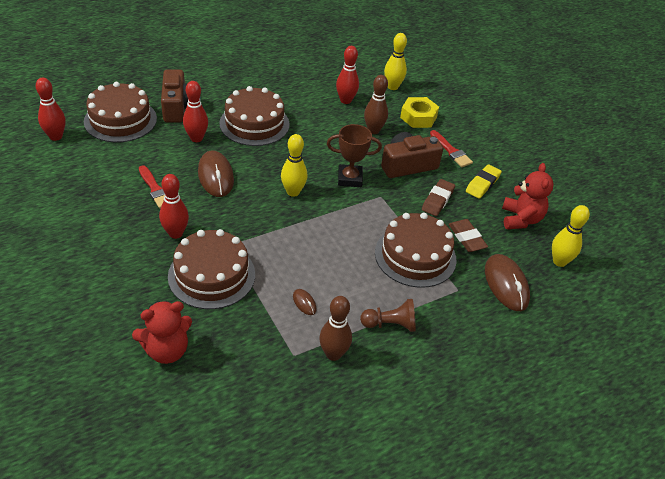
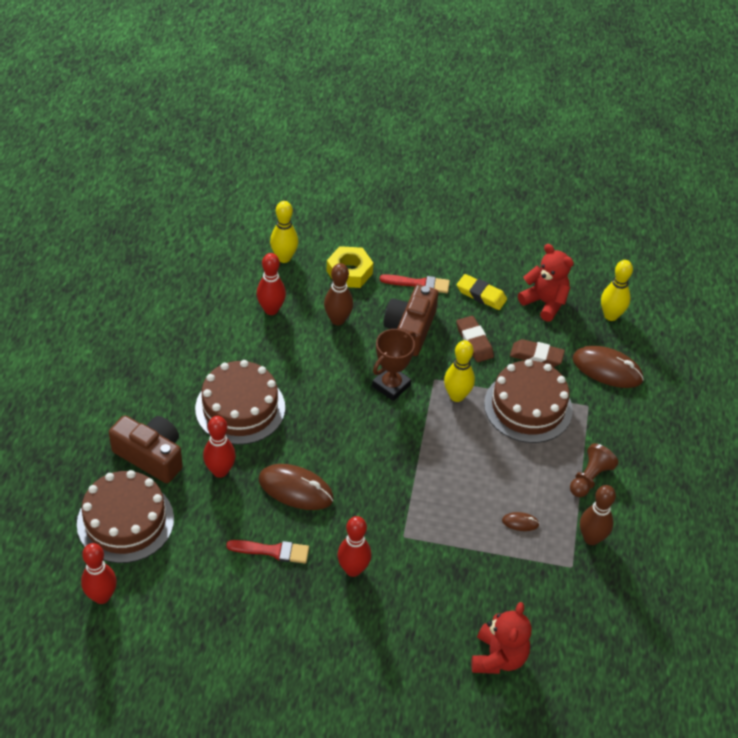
camera: 50 degrees left, 5 degrees up
brown cake [168,229,255,309] -> none
yellow bowling pin [281,134,308,197] -> yellow bowling pin moved to [444,340,475,402]
yellow eraser [466,164,502,199] -> yellow eraser turned 45 degrees counterclockwise [457,274,507,310]

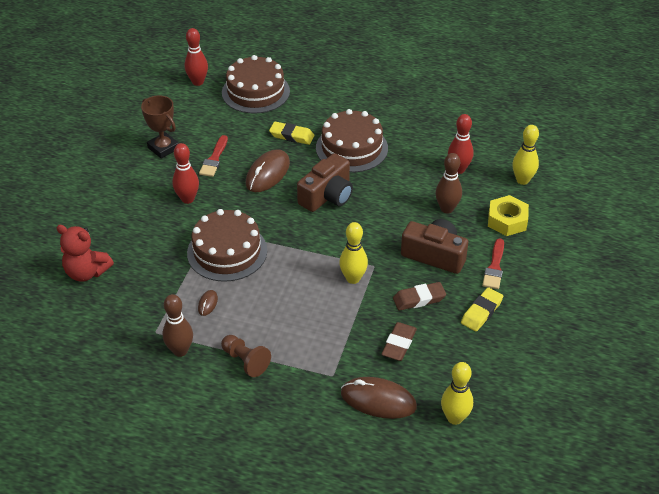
camera: 100 degrees right, 5 degrees down
brown camera [109,415,183,483] -> brown camera moved to [297,153,353,212]
red bowling pin [203,416,236,478] -> yellow eraser [269,122,314,145]
brown trophy [372,329,416,401] -> brown trophy moved to [141,95,179,159]
brown cake [484,359,573,443] -> brown cake moved to [187,209,267,282]
red teddy bear [518,244,574,322] -> none
brown mouse [573,346,644,388] -> brown mouse turned 75 degrees clockwise [341,377,417,419]

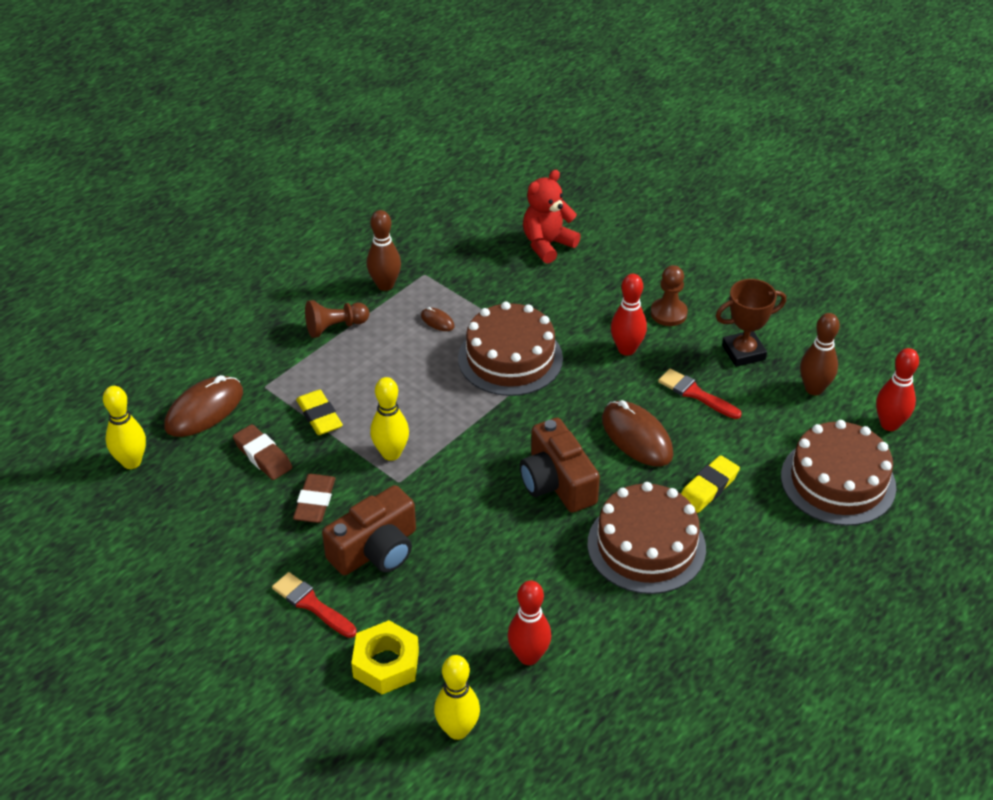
camera: 115 degrees right, 0 degrees up
brown bowling pin [435,153,462,214] -> brown bowling pin moved to [800,313,840,395]
yellow eraser [461,288,503,332] -> yellow eraser moved to [296,390,343,435]
none -> brown pawn [651,265,688,326]

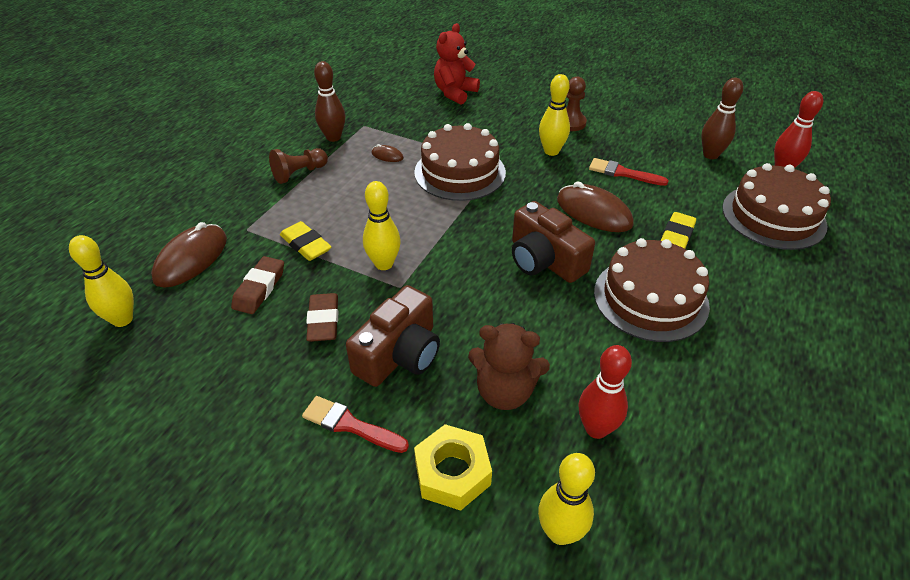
camera: 15 degrees left, 0 degrees up
brown eraser [233,424,292,480] -> brown eraser turned 75 degrees clockwise [231,256,284,314]
red bowling pin [611,274,647,356] -> yellow bowling pin [539,74,570,156]
brown trophy [716,279,786,367] -> none
none -> brown teddy bear [468,323,550,410]

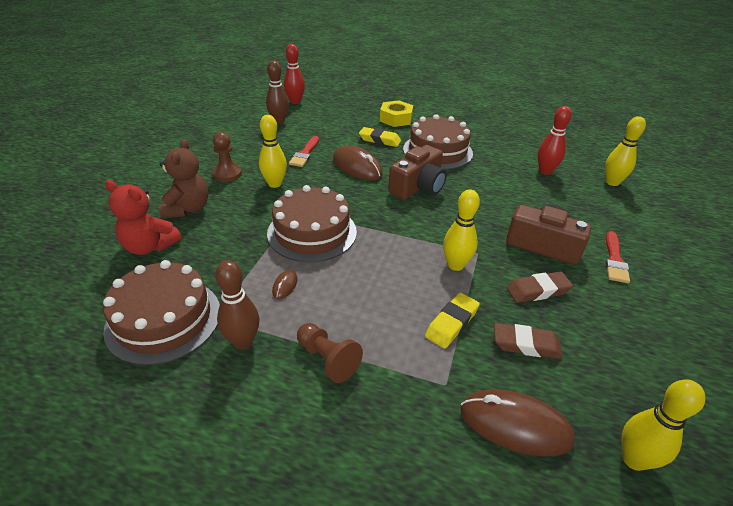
camera: 100 degrees left, 5 degrees down
yellow nut [414,424,492,511] -> yellow nut moved to [380,100,413,127]
brown teddy bear [468,323,550,410] -> brown teddy bear moved to [159,139,209,218]
brown mouse [557,181,634,232] -> brown mouse turned 75 degrees counterclockwise [333,145,383,181]
brown cake [722,163,831,250] -> brown cake moved to [103,260,220,365]

